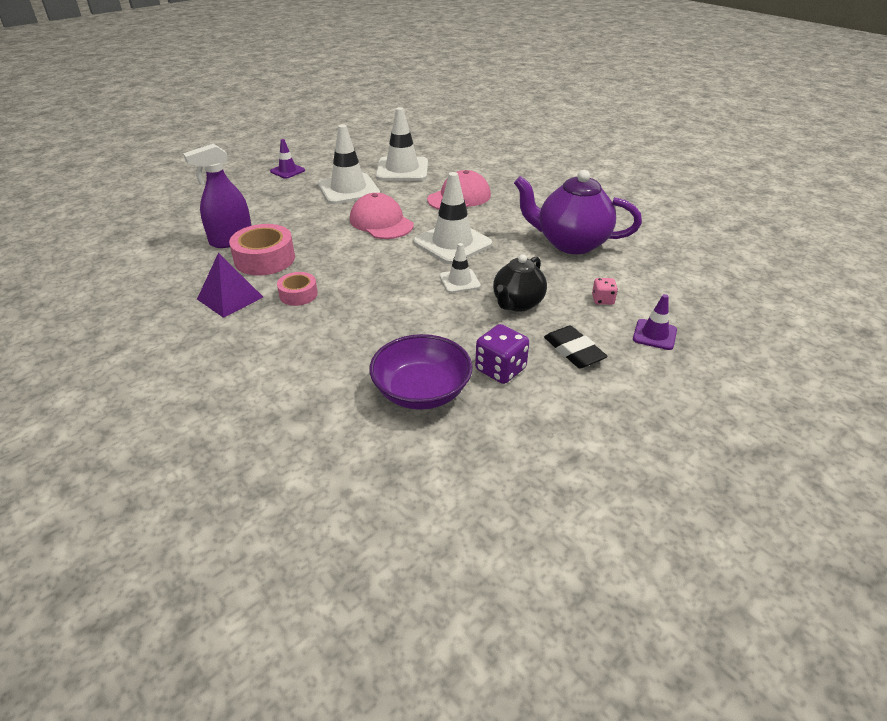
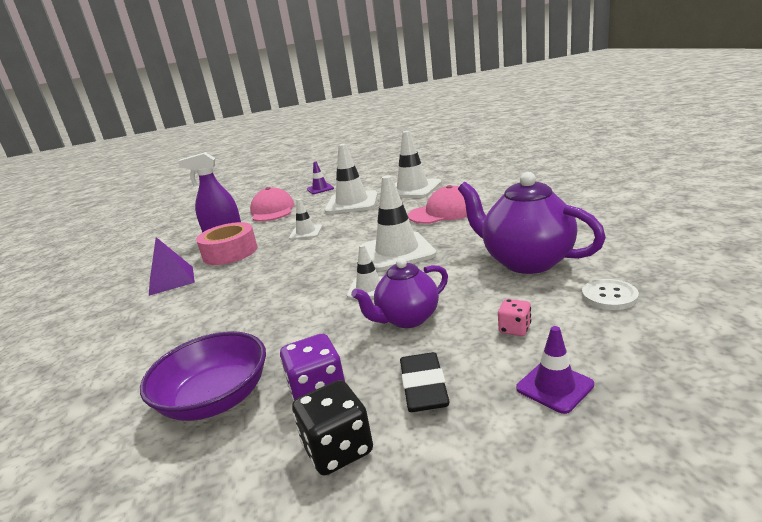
camera: 30 degrees right, 15 degrees down
pink tape [277,272,318,306] -> none
pink cap [350,193,414,239] -> pink cap moved to [250,187,295,222]
black teapot [493,254,547,312] -> purple teapot [351,258,448,328]
none -> white traffic cone [289,199,322,240]
none -> black dice [292,380,373,475]
none -> white button [582,279,639,310]

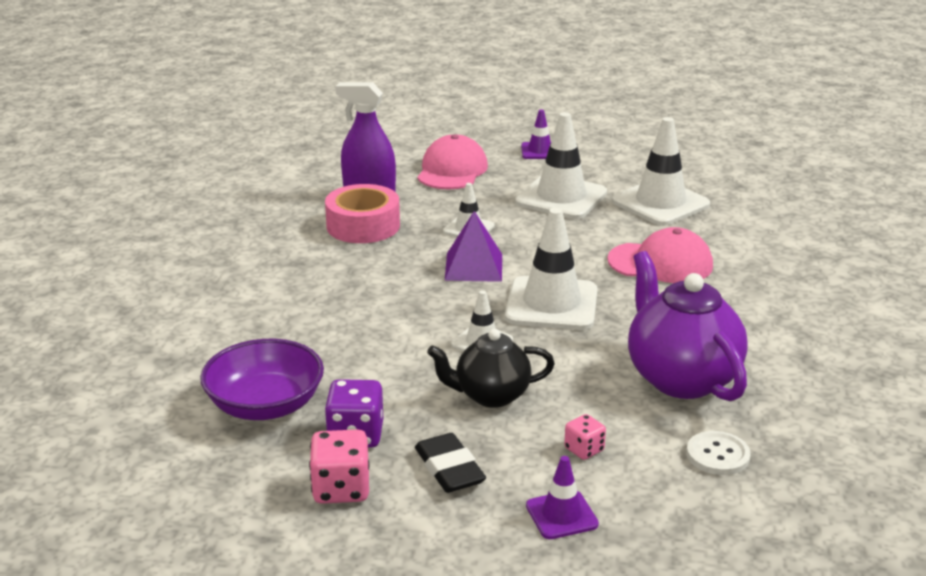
camera: 20 degrees right, 5 degrees up
purple pyramid [149,237,195,296] -> purple pyramid moved to [445,211,502,282]
black dice [292,380,373,475] -> pink dice [309,429,369,504]
purple teapot [351,258,448,328] -> black teapot [427,328,555,408]
black eraser [400,352,450,412] -> black eraser turned 45 degrees counterclockwise [415,433,486,493]

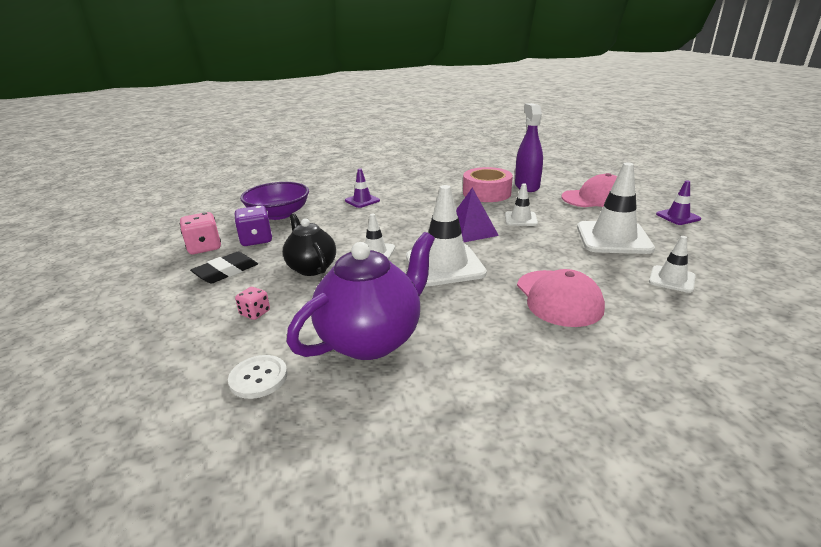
camera: 70 degrees right, 0 degrees up
purple traffic cone [526,456,599,539] -> purple traffic cone moved to [345,168,380,208]
white traffic cone [612,117,710,226] -> white traffic cone [649,236,696,293], size x0.53

